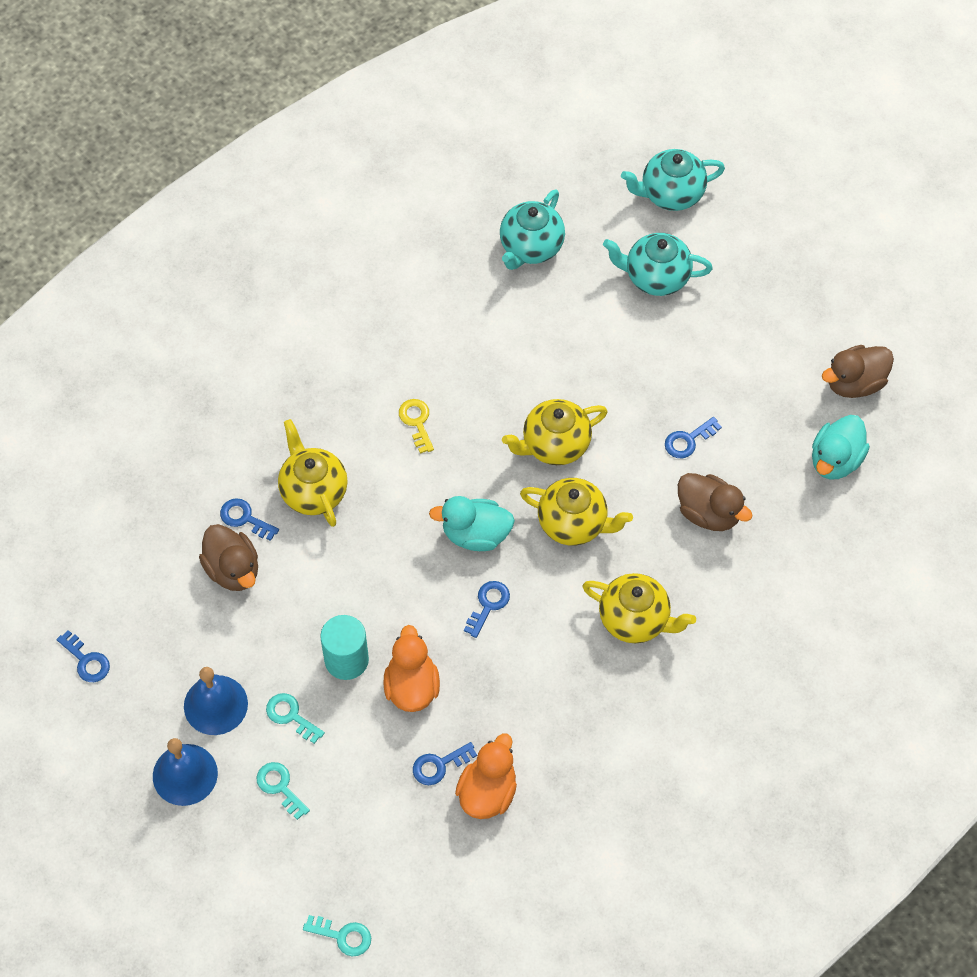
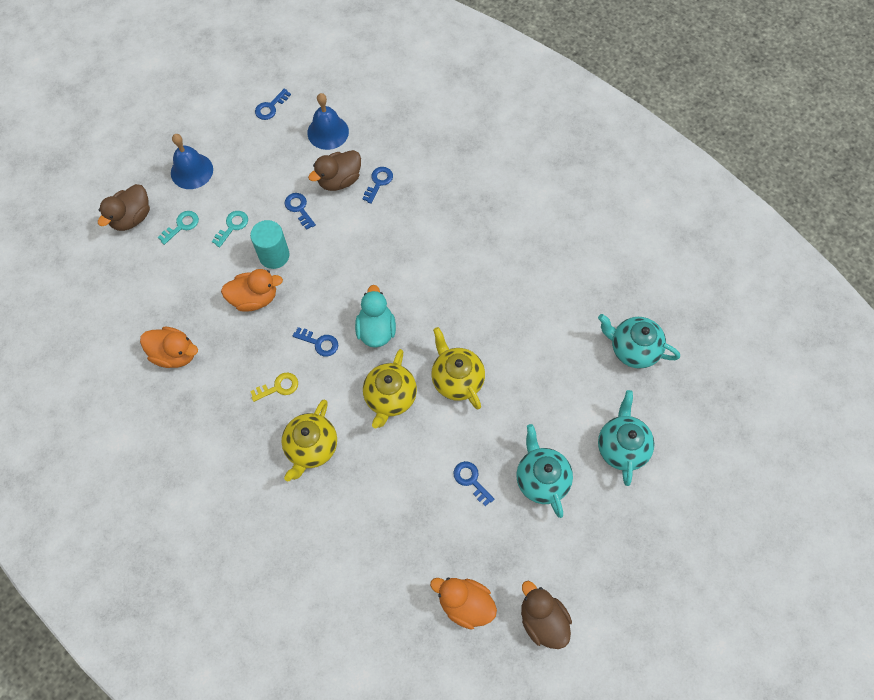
camera: 85 degrees right, 5 degrees up
blue bell [184,667,248,735] -> blue bell moved to [307,93,349,150]
yellow teapot [278,419,348,527] -> none
turquoise key [303,915,371,956] -> none
yellow key [399,399,434,454] -> yellow key moved to [250,372,298,402]
blue key [413,742,477,785] -> blue key moved to [284,193,316,230]
turquoise teapot [621,149,725,211] -> turquoise teapot moved to [517,424,573,518]
brown duck [678,473,752,531] -> brown duck moved to [98,184,150,231]
turquoise duck [812,415,870,480] -> orange duck [430,578,497,630]

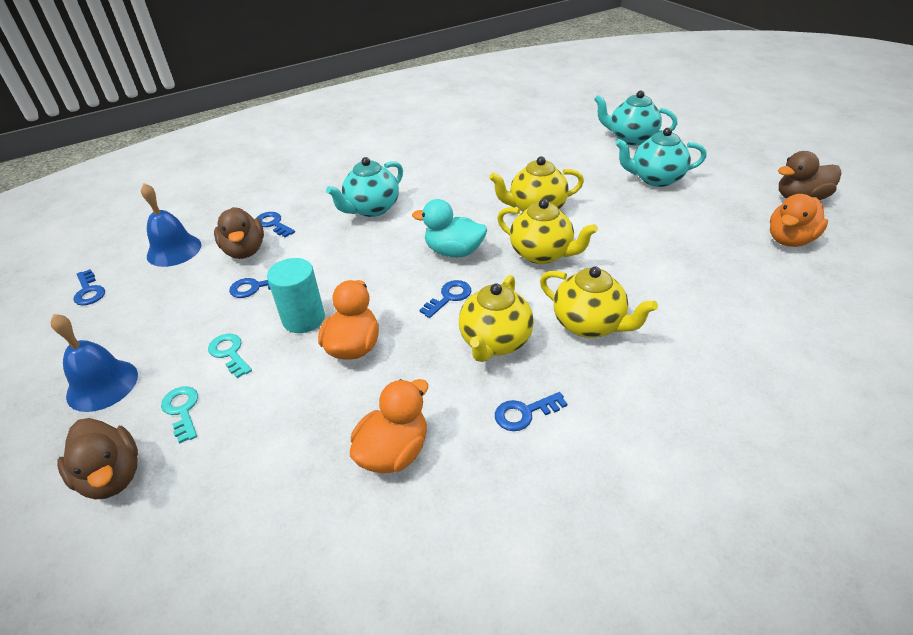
camera: 70 degrees left, 25 degrees down
yellow key [250,372,298,402] -> yellow teapot [459,275,534,362]
blue key [453,461,494,506] -> blue key moved to [495,392,567,431]
turquoise teapot [598,314,680,369] -> turquoise teapot moved to [326,157,403,217]

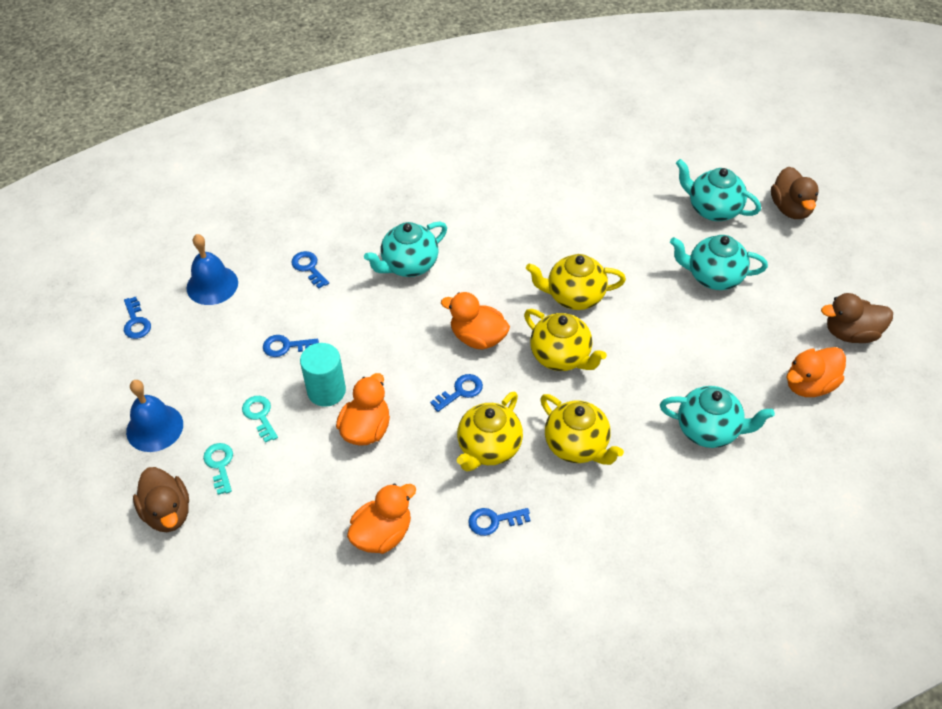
camera: 10 degrees right, 10 degrees up
brown duck [214,207,264,259] -> brown duck moved to [771,166,819,219]
turquoise duck [412,199,487,257] -> orange duck [441,292,510,349]
none -> turquoise teapot [660,386,775,448]

